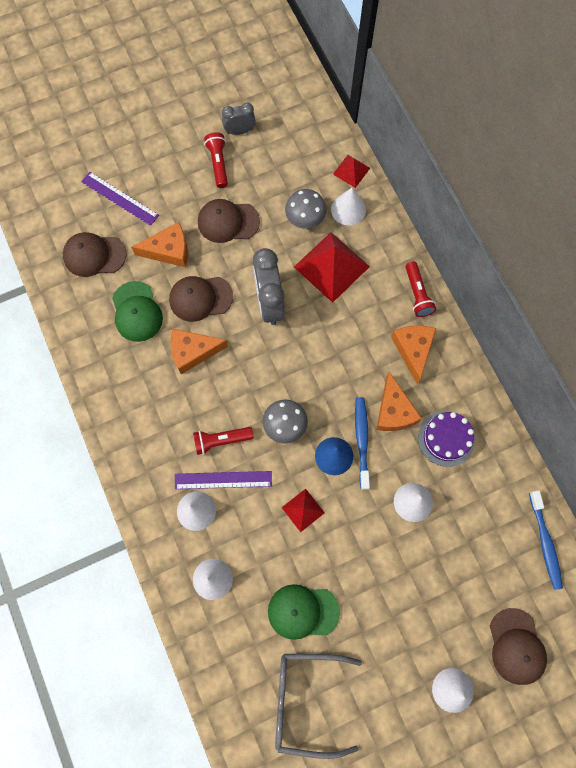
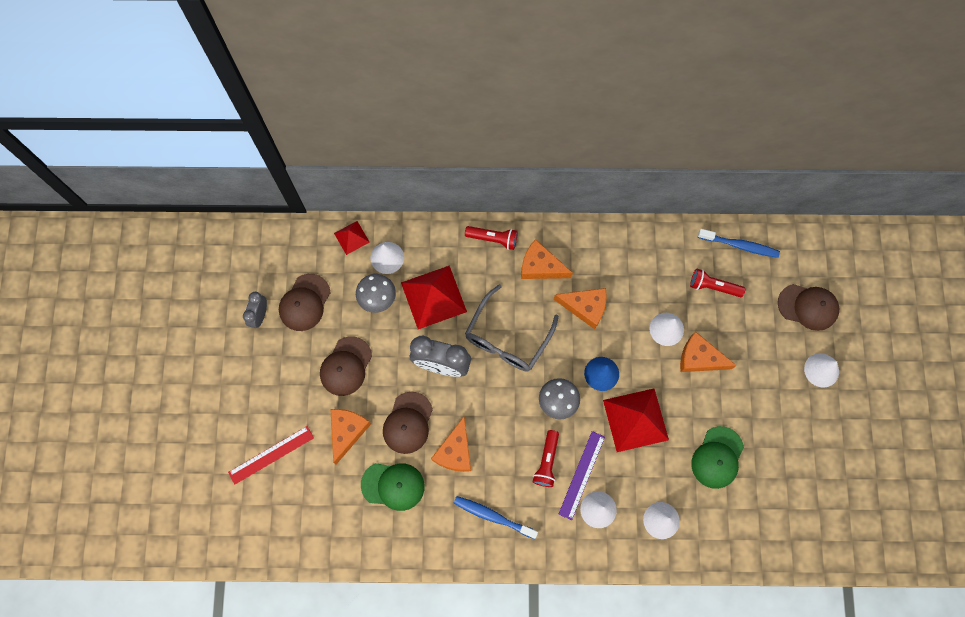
camera: 65 degrees left, 0 degrees up
brown cap [63,232,127,277] -> brown cap moved to [279,274,330,331]
purple ruler [81,172,159,226] -> red ruler [228,426,314,484]
red flashlight [204,132,228,188] -> red flashlight moved to [690,269,745,297]
grey glasses [275,654,362,759] -> grey glasses moved to [465,284,559,372]
red pyramid [282,489,325,532] -> red pyramid [603,388,669,452], size x1.92
blue toothbrush [355,397,370,490] -> blue toothbrush moved to [454,496,538,539]
purple cake [418,411,475,467] -> none
none -> orange cheese [680,331,737,372]

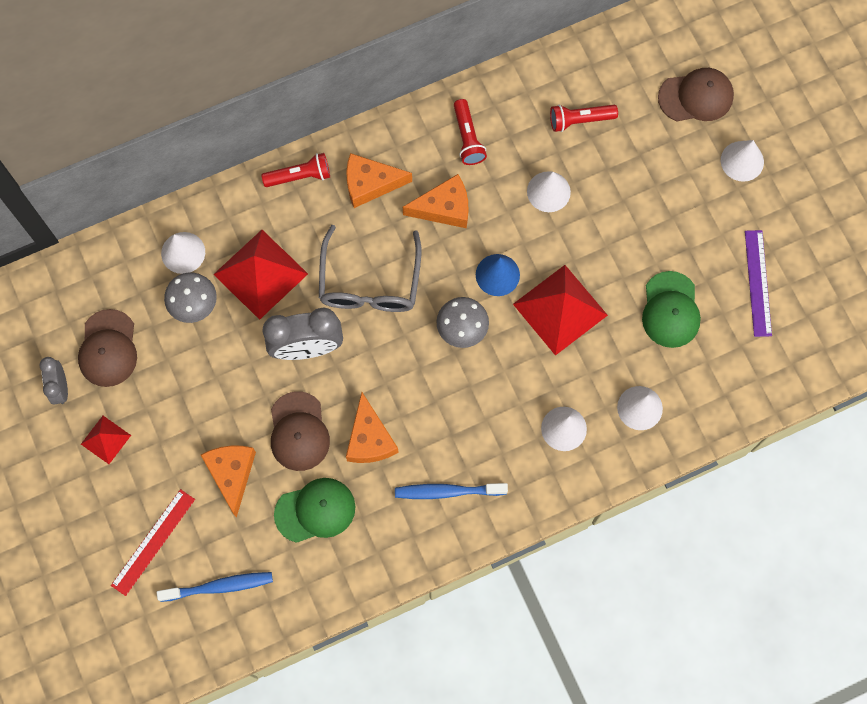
camera: 25 degrees left, 0 degrees up
brown cap [320,336,372,396] -> none
red pyramid [334,221,370,255] -> red pyramid moved to [81,416,131,464]
red flashlight [533,430,559,487] -> red flashlight moved to [454,99,487,165]
purple ruler [558,431,605,520] -> purple ruler moved to [745,230,772,337]
orange cheese [680,331,737,372] -> none
blue toothbrush [698,229,780,258] -> blue toothbrush moved to [157,572,273,602]

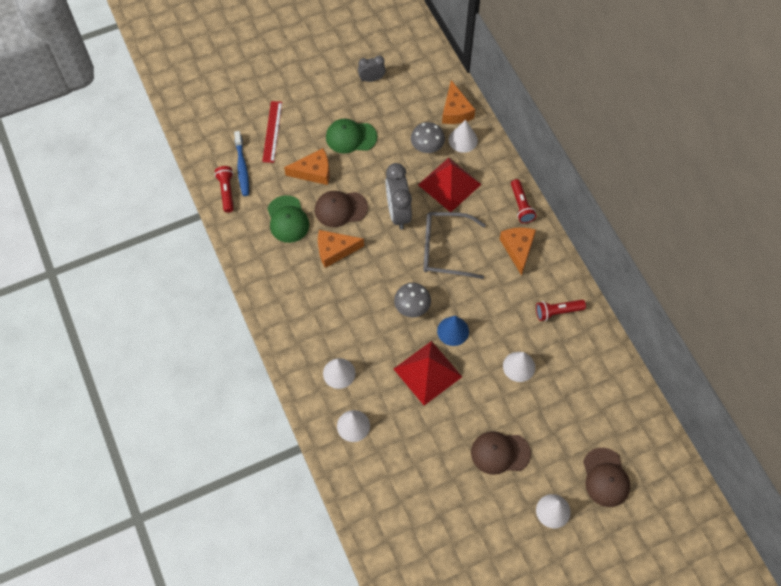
camera: 90 degrees right, 10 degrees down
brown cap [78,309,137,387] -> brown cap moved to [471,431,531,475]
red pyramid [81,416,131,464] -> none
red ruler [111,489,195,596] -> red ruler turned 60 degrees clockwise [262,101,282,163]
blue toothbrush [395,483,508,499] -> none
orange cheese [403,174,468,228] -> orange cheese moved to [442,80,475,124]
red flashlight [550,105,618,132] -> red flashlight moved to [215,166,234,213]
green cap [642,271,701,348] -> green cap moved to [326,119,377,153]
purple ruler [745,230,772,337] -> none

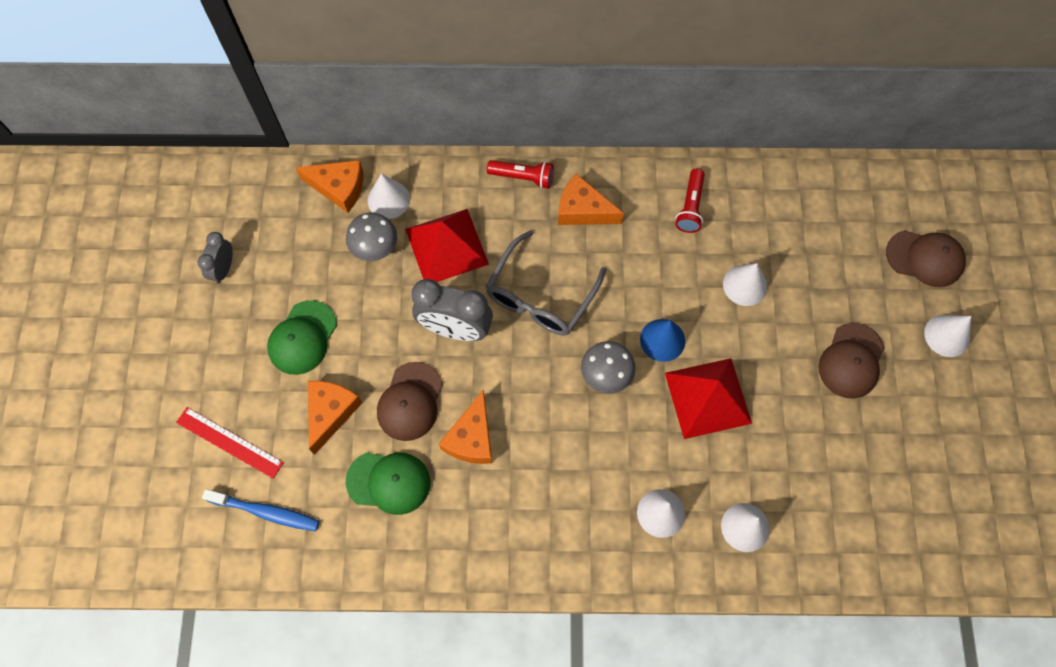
camera: 65 degrees left, 5 degrees up
red flashlight [215,166,234,213] -> none

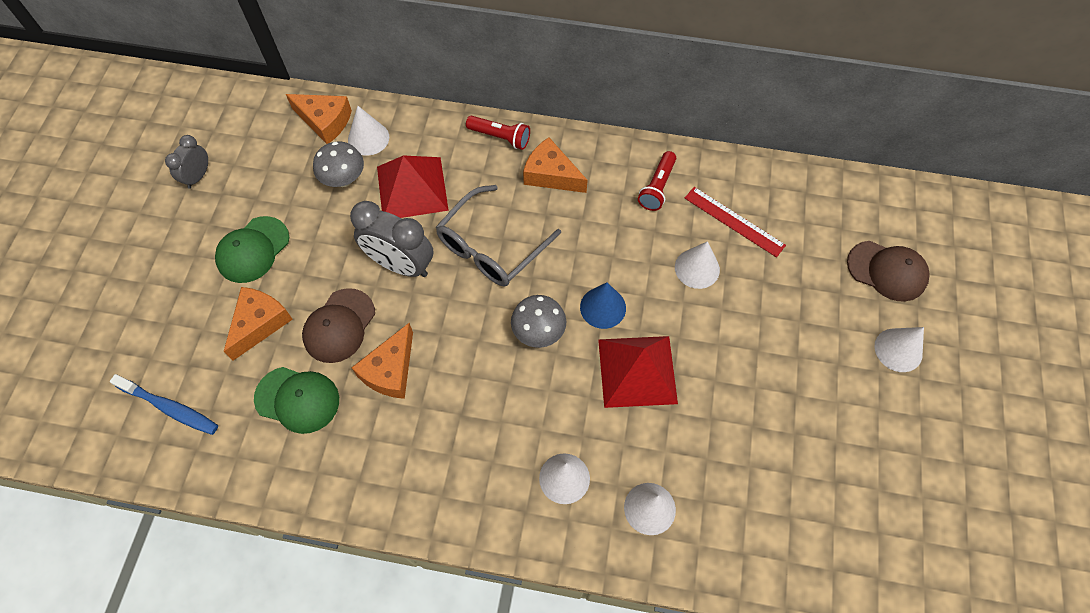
camera: 10 degrees right, 5 degrees down
red ruler [176,407,284,479] -> red ruler moved to [685,187,786,257]
brown cap [818,323,885,399] -> none

